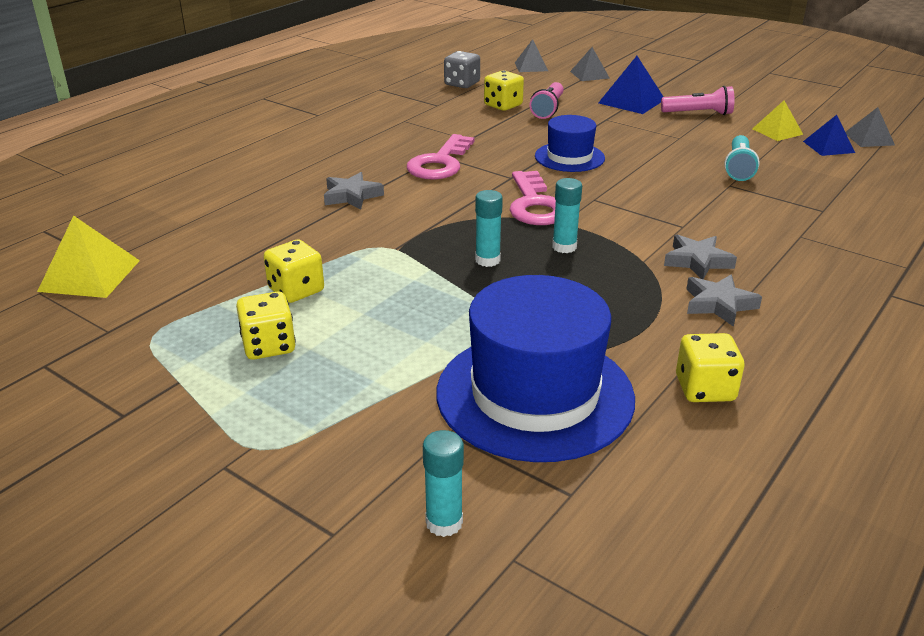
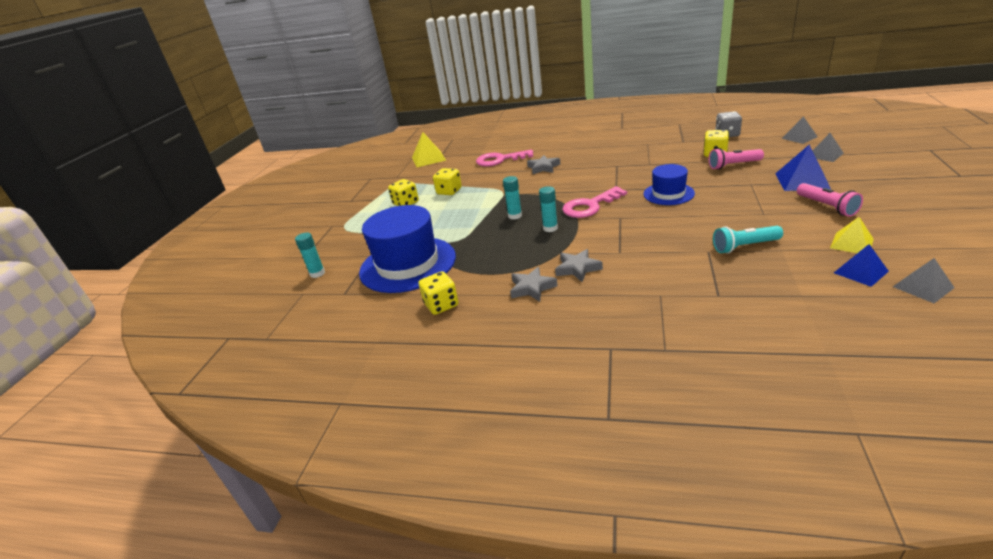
camera: 70 degrees right, 0 degrees up
pink key [407,134,474,180] -> pink key moved to [476,149,533,167]

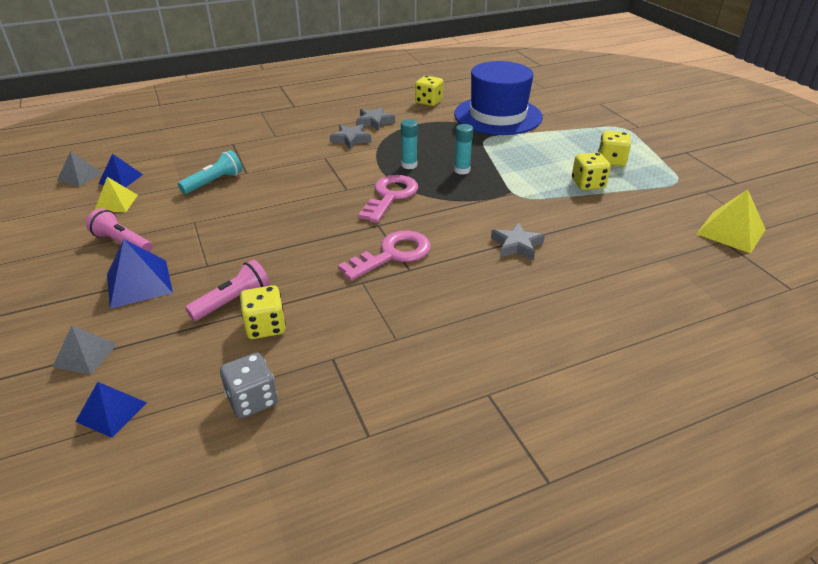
camera: 140 degrees right, 5 degrees up
turquoise glue stick [295,233,325,278] -> none
pink key [476,149,533,167] -> pink key moved to [338,231,431,281]
blue hat [643,164,695,205] -> none
grey pyramid [781,116,818,144] -> blue pyramid [75,382,147,438]

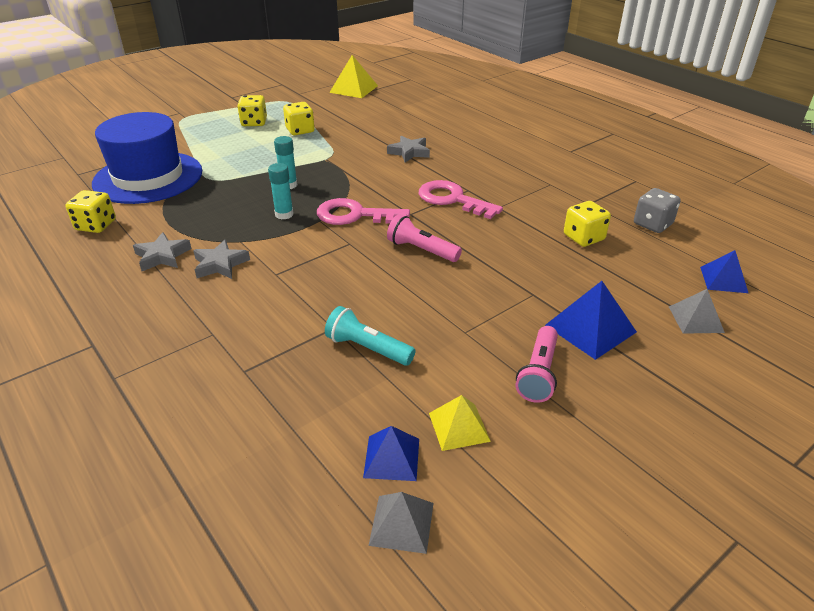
camera: 105 degrees left, 0 degrees up
pink flashlight [185,259,269,321] -> pink flashlight moved to [387,214,462,262]

